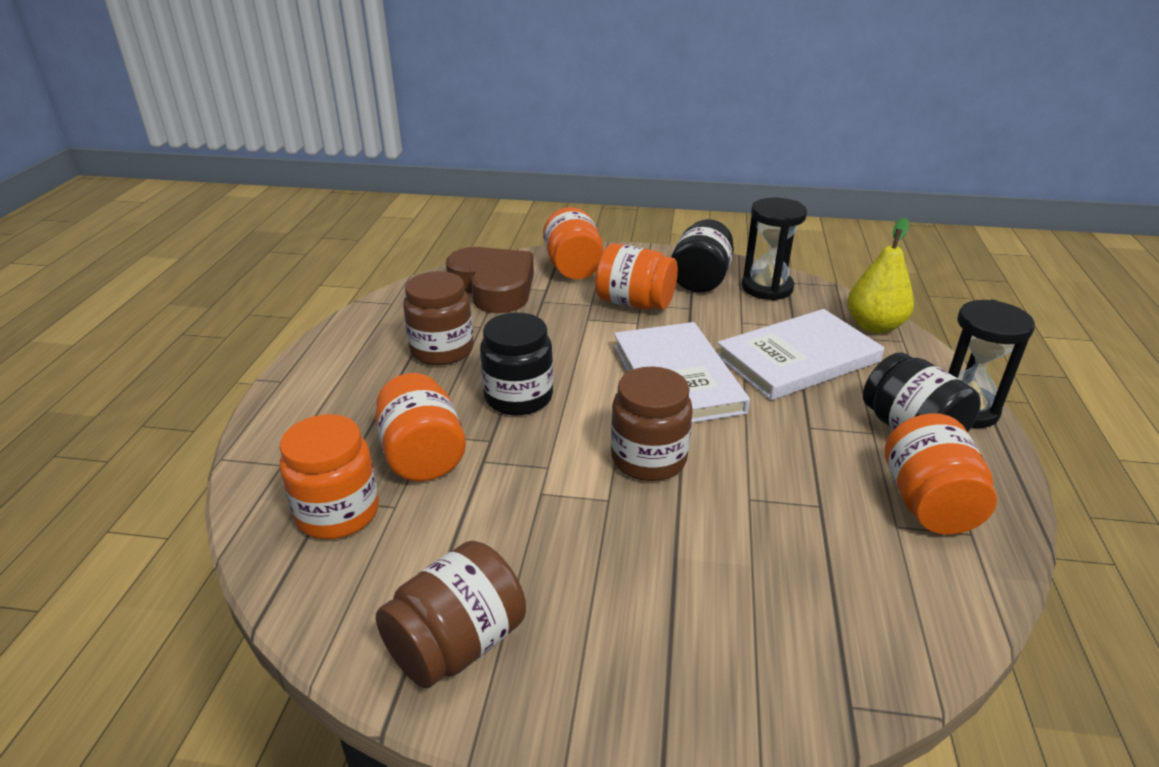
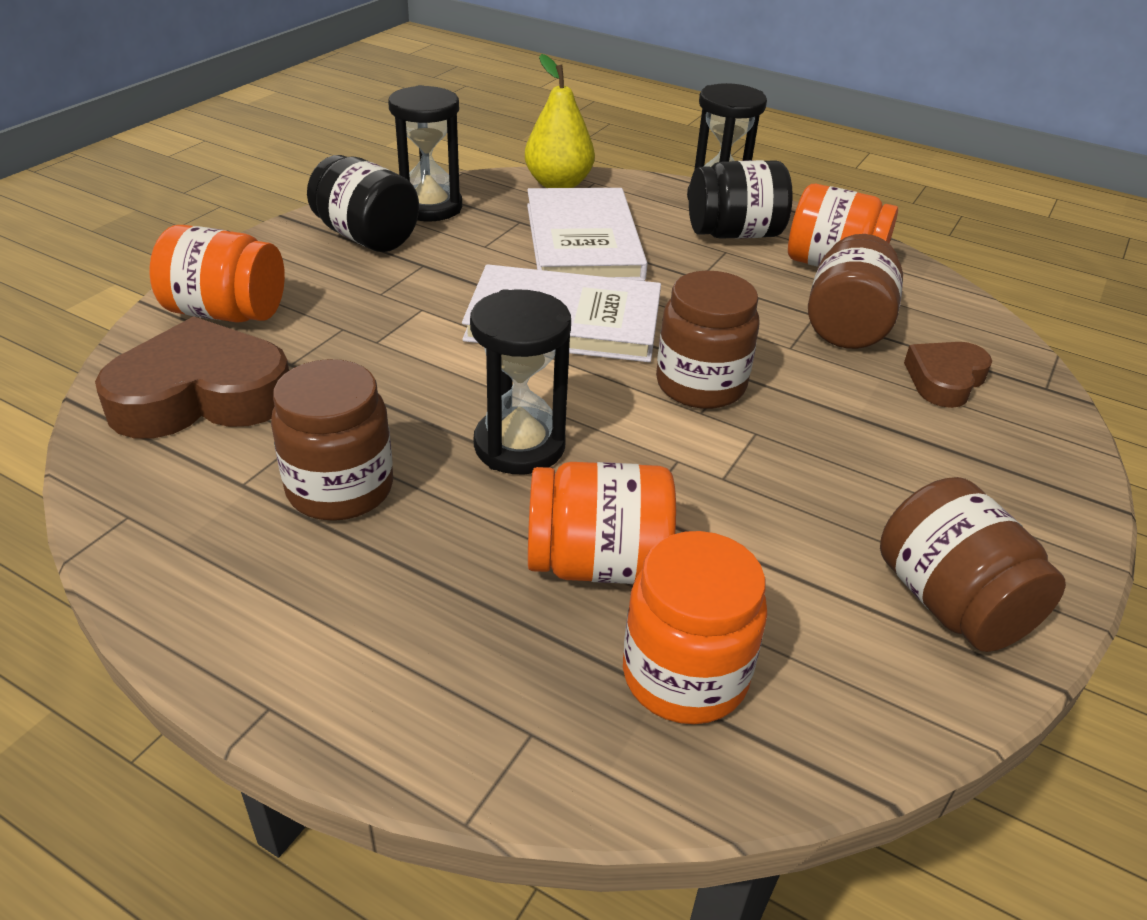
camera: 70 degrees left, 5 degrees up
black jar [480,313,553,416] -> black hourglass [470,289,571,474]
orange jar [595,243,678,310] -> none
none -> brown jar [808,234,903,349]
none -> brown heart [904,342,992,408]

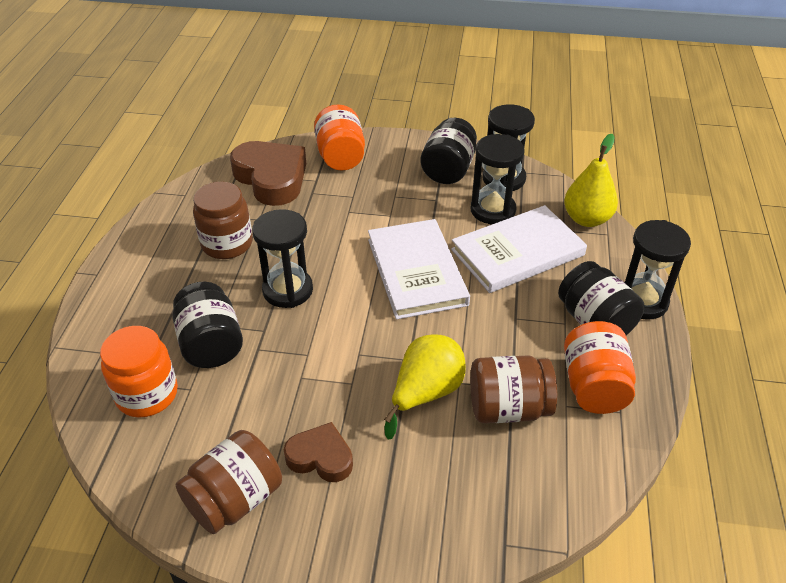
camera: 70 degrees right, 5 degrees up
orange jar [528,462,676,584] -> black jar [173,282,243,368]
brown jar [656,270,759,409] -> none
brown heart [904,342,992,408] -> brown heart moved to [284,422,353,482]
none -> yellow pear [384,334,466,440]
none -> black hourglass [471,134,525,224]

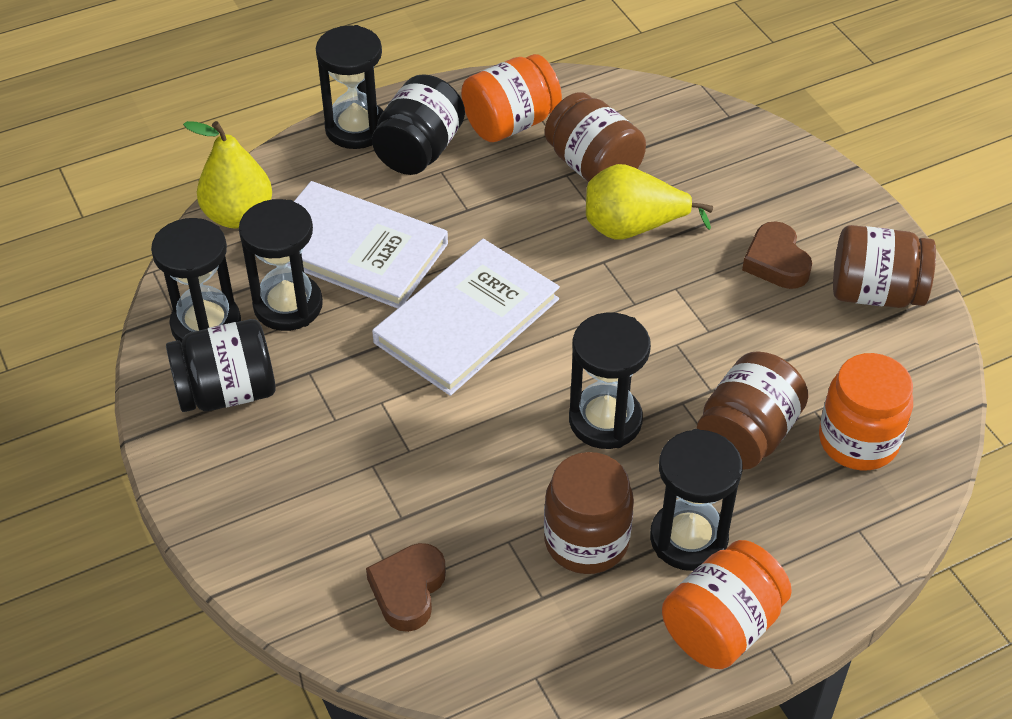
camera: 125 degrees left, 5 degrees up
black jar [173,282,243,368] -> brown jar [697,352,809,469]
brown heart [230,141,306,206] -> brown heart [366,543,446,632], size x0.57
orange jar [314,104,365,171] -> orange jar moved to [662,540,792,669]
none -> black hourglass [650,429,743,571]

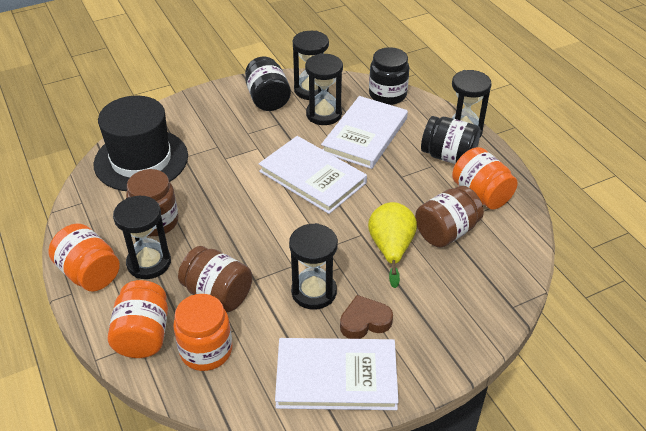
camera: 90 degrees right, 5 degrees down
yellow pear [183,121,272,228] -> black jar [369,47,409,105]
brown heart [366,543,446,632] -> black hat [93,96,188,191]
black hourglass [569,312,651,449] -> black hourglass moved to [289,223,338,310]
brown jar [833,225,936,308] -> white book [275,338,399,410]
none -> orange jar [108,280,168,358]

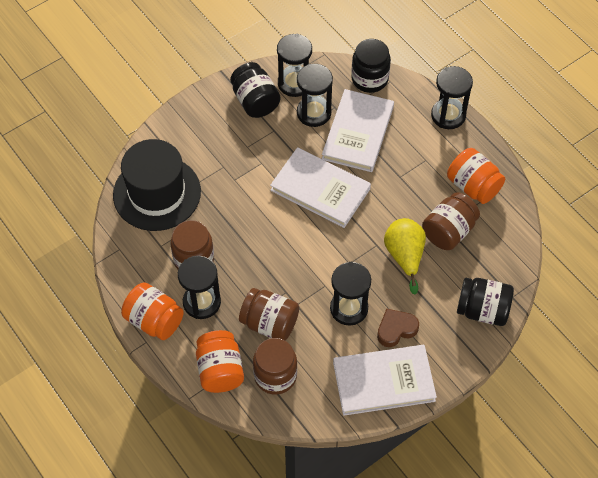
camera: 10 degrees left, 15 degrees up
orange jar [173,294,232,371] -> brown jar [253,338,297,395]
black jar [421,116,481,164] -> black jar moved to [457,278,514,326]

